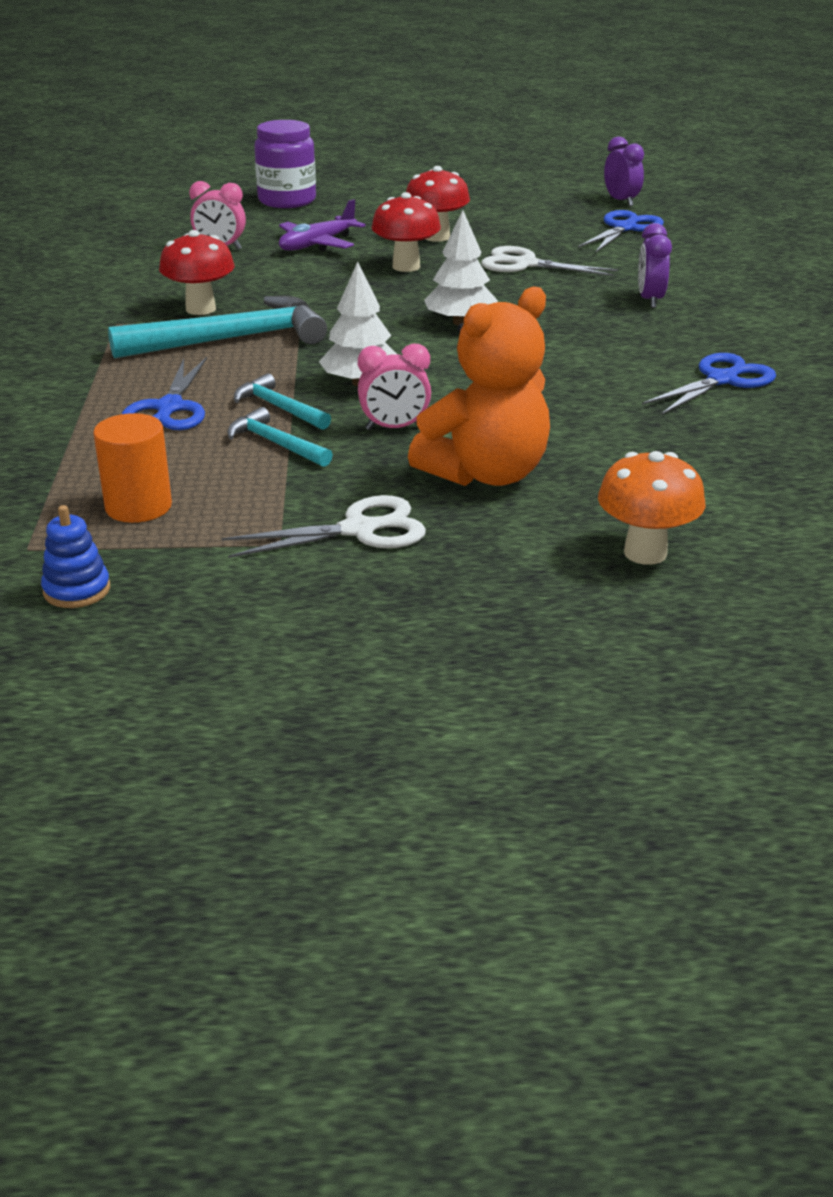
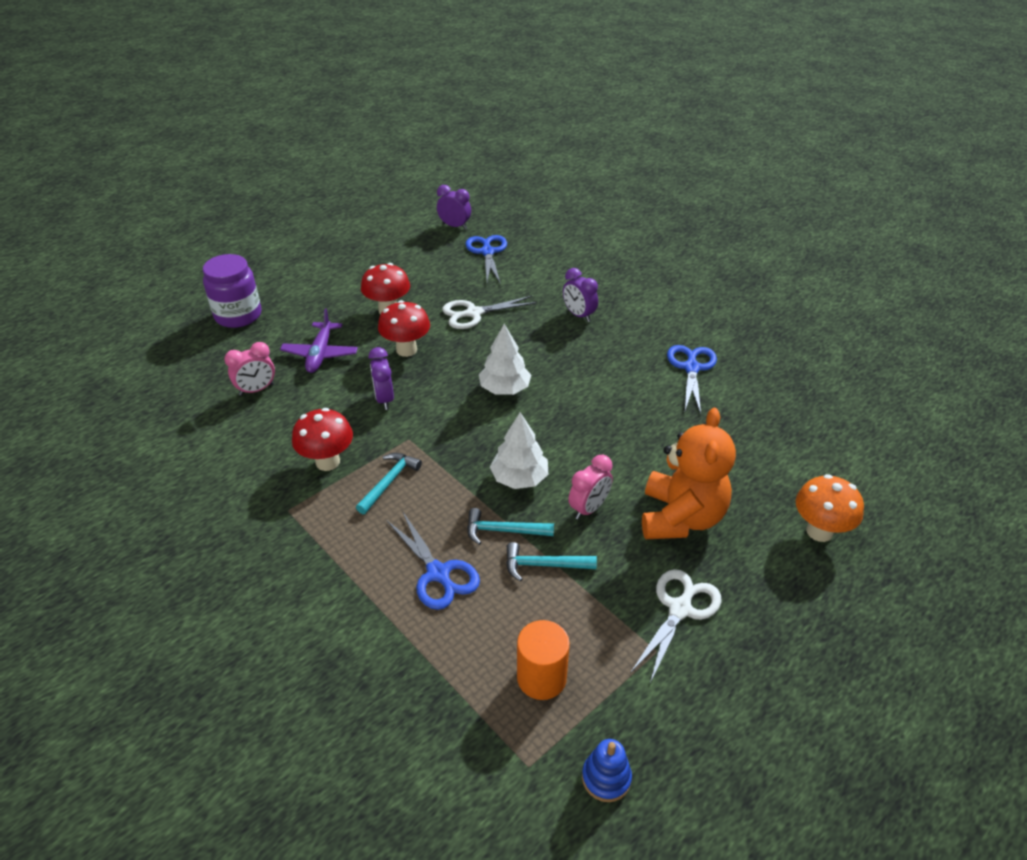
camera: 40 degrees left, 10 degrees up
turquoise hammer [108,296,327,359] -> turquoise hammer [356,453,422,514], size x0.51
none -> purple clock [369,347,394,410]

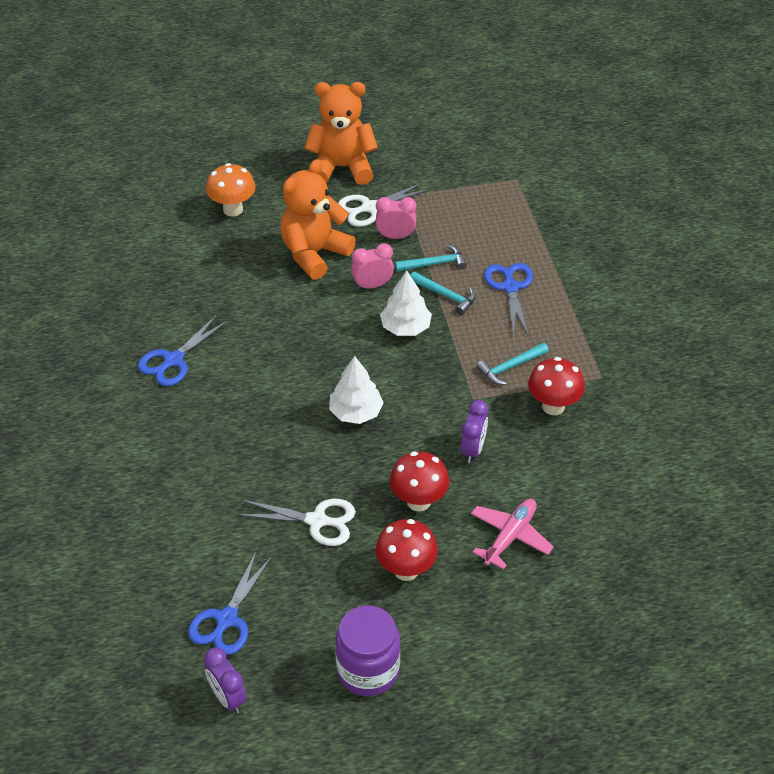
camera: 150 degrees left, 5 degrees up
purple jar [203,254,262,328] -> purple jar moved to [335,605,400,696]
pink clock [224,342,275,396] -> pink clock moved to [376,197,417,239]
purple plane [280,308,358,373] -> pink plane [471,499,554,570]
turquoise hammer [506,542,597,581] -> turquoise hammer turned 45 degrees counterclockwise [395,244,467,272]
orange cylinder [517,620,570,700] -> none
purple clock [563,268,598,322] -> none
blue stacking toy [582,739,632,802] -> none
none -> orange teddy bear [305,82,378,185]

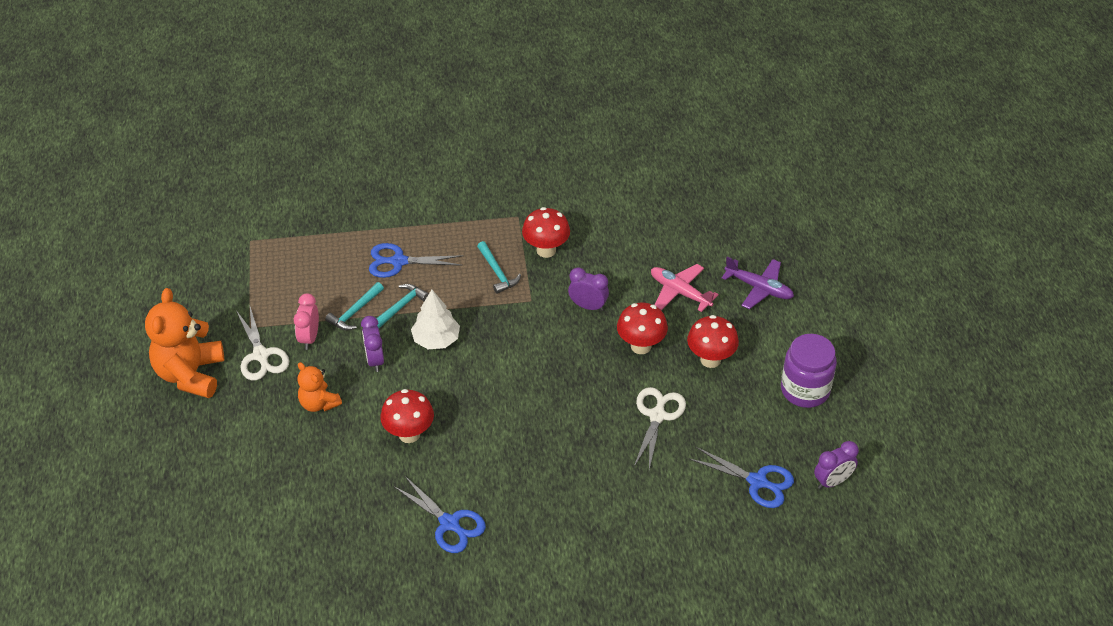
camera: 85 degrees left, 0 degrees up
orange mushroom [206,163,256,217] -> none
orange teddy bear [280,159,356,280] -> orange teddy bear [297,362,342,412], size x0.56
white tree [329,356,384,424] -> none
pink clock [351,243,394,290] -> purple clock [361,316,384,372]
turquoise hammer [395,244,467,272] -> turquoise hammer turned 135 degrees counterclockwise [325,282,384,330]
none -> red mushroom [380,389,434,443]
none -> purple plane [722,257,794,309]

